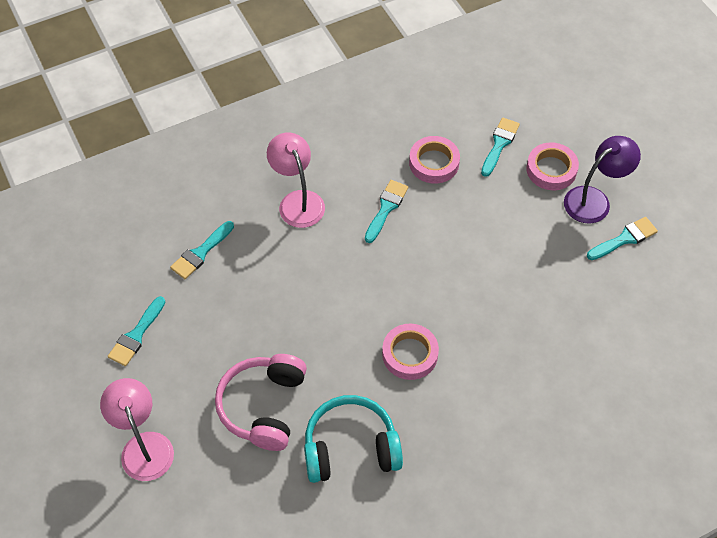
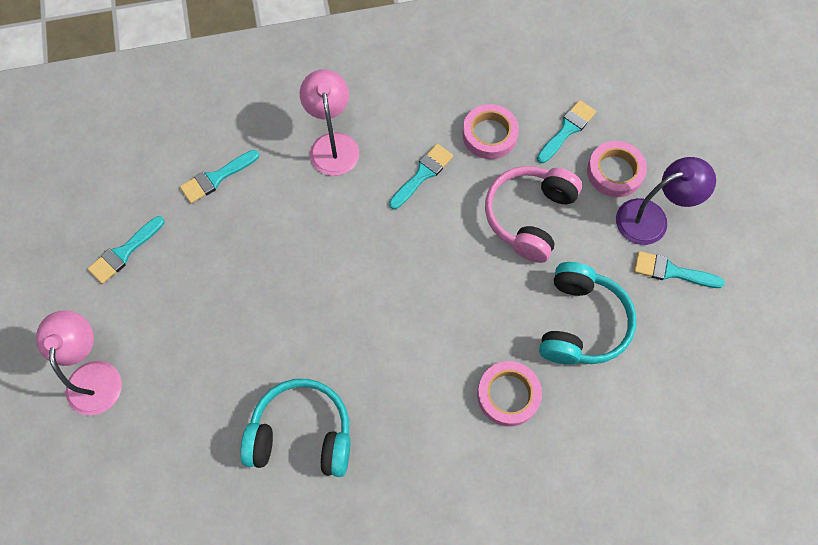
camera: 15 degrees right, 10 degrees up
pink headphones [215,354,307,451] -> pink headphones moved to [485,166,582,263]
pink tape [382,324,439,380] -> pink tape moved to [477,361,542,426]
turquoise brush [587,217,658,260] -> turquoise brush turned 150 degrees counterclockwise [634,251,725,288]
none -> turquoise headphones [539,262,636,364]

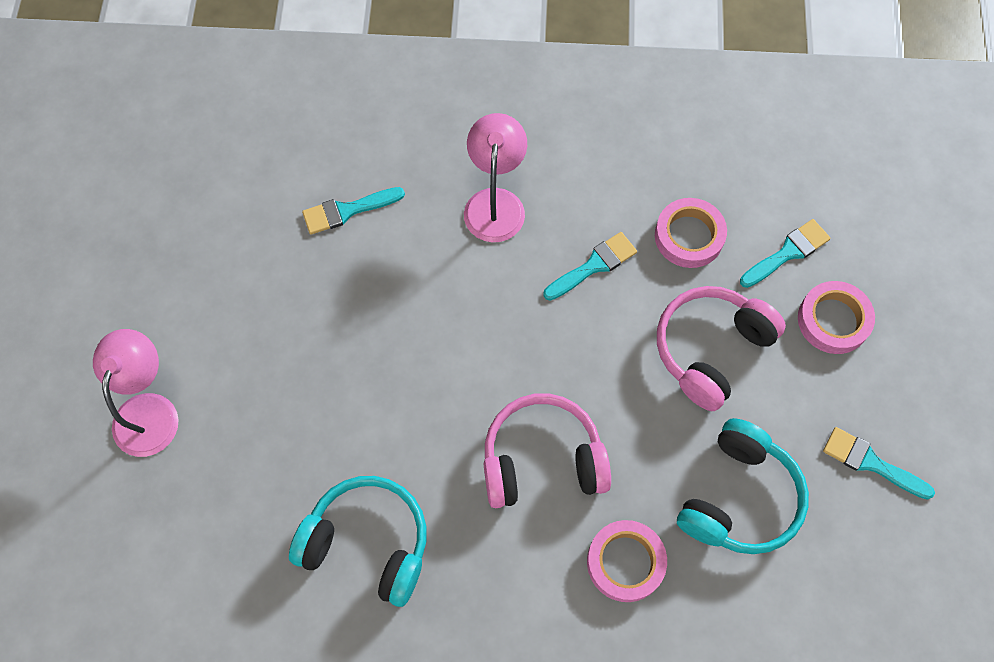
camera: 15 degrees right, 0 degrees up
turquoise brush [88,216,164,284] -> none
purple lamp [616,157,716,245] -> none
none -> pink headphones [484,393,611,508]

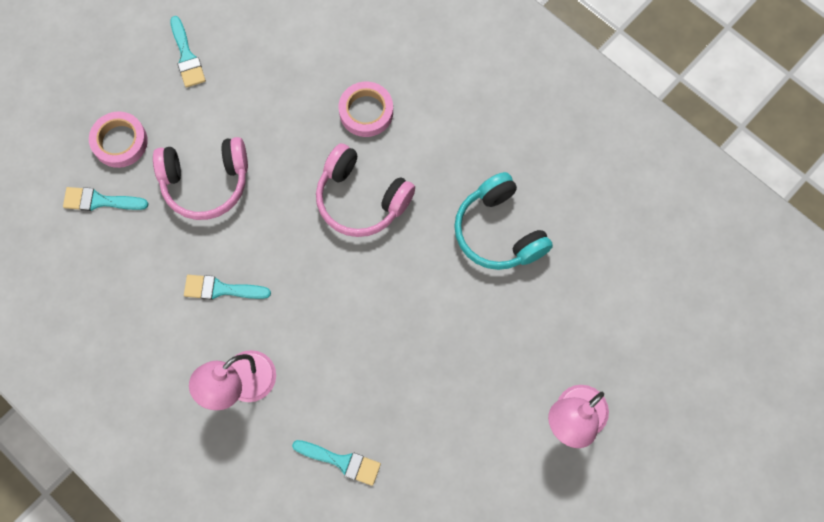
camera: 140 degrees left, 5 degrees up
pink tape [655,198,727,268] -> none
turquoise headphones [677,418,809,554] -> none

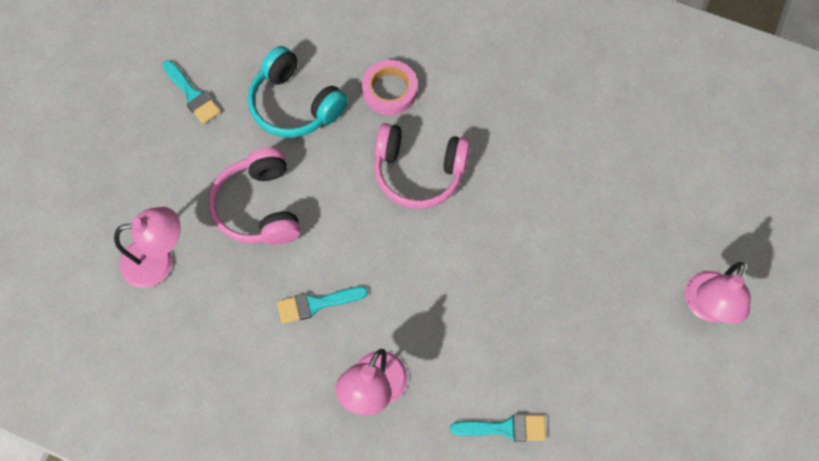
camera: 20 degrees left, 5 degrees down
turquoise brush [63,187,149,211] -> pink lamp [114,207,180,288]
pink tape [89,112,148,168] -> none
pink headphones [153,137,248,220] -> pink headphones turned 105 degrees clockwise [209,147,301,245]
turquoise headphones [454,172,553,270] -> turquoise headphones moved to [248,46,348,138]

